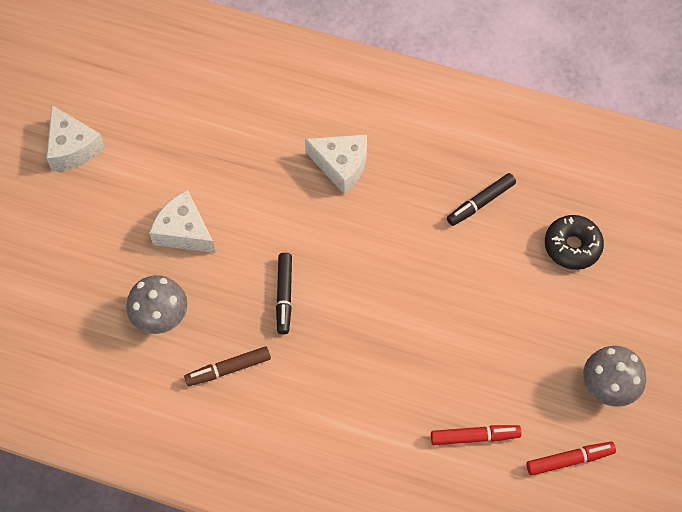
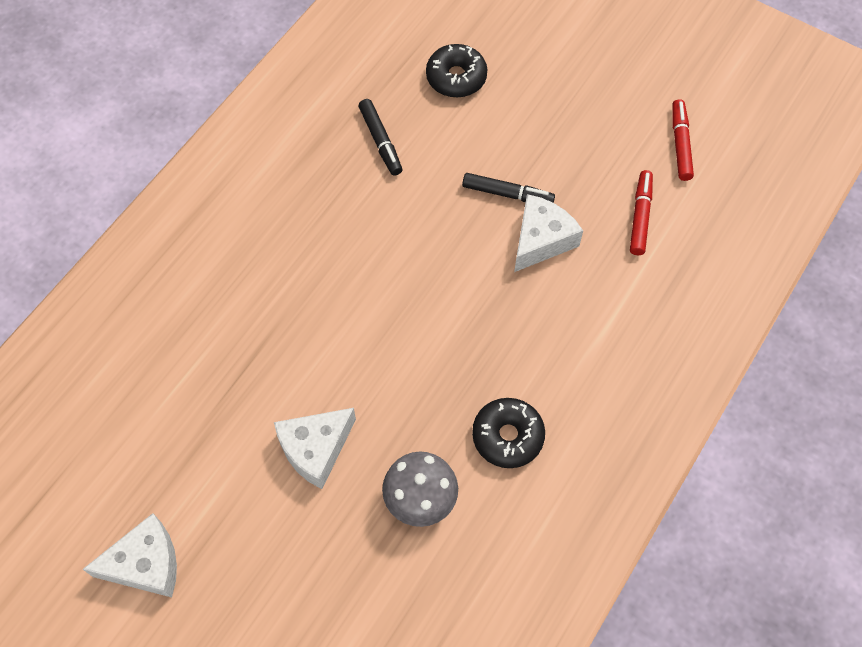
camera: 75 degrees left, 0 degrees up
brown marker [184,346,271,386] -> black donut [472,398,545,468]
black marker [276,253,292,335] -> black marker moved to [462,173,555,203]
white cheese [305,134,367,194] -> white cheese moved to [514,194,583,272]
grey mushroom [583,346,646,407] -> none

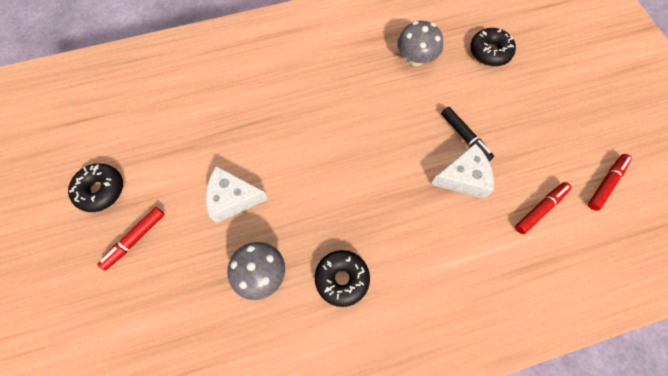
camera: 40 degrees right, 5 degrees up
white cheese [83,513,177,597] -> black donut [68,164,123,212]
black marker [358,99,402,176] -> grey mushroom [397,21,443,66]
none -> red marker [97,207,165,271]

